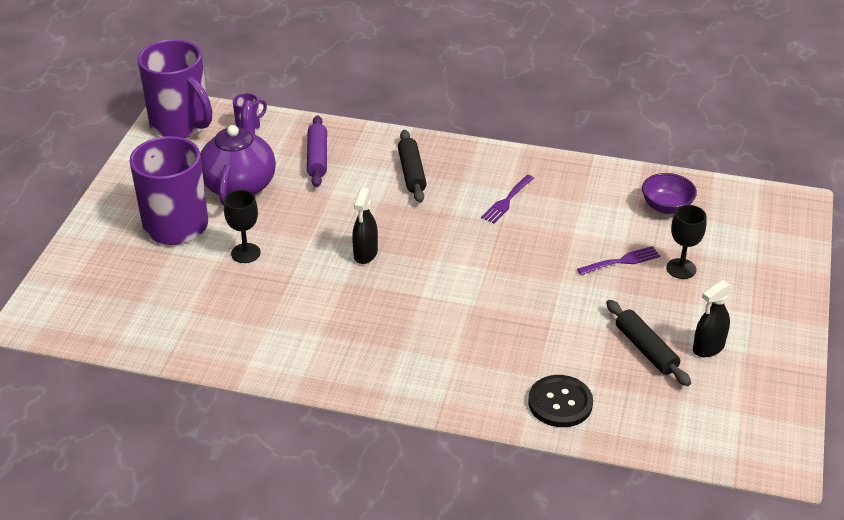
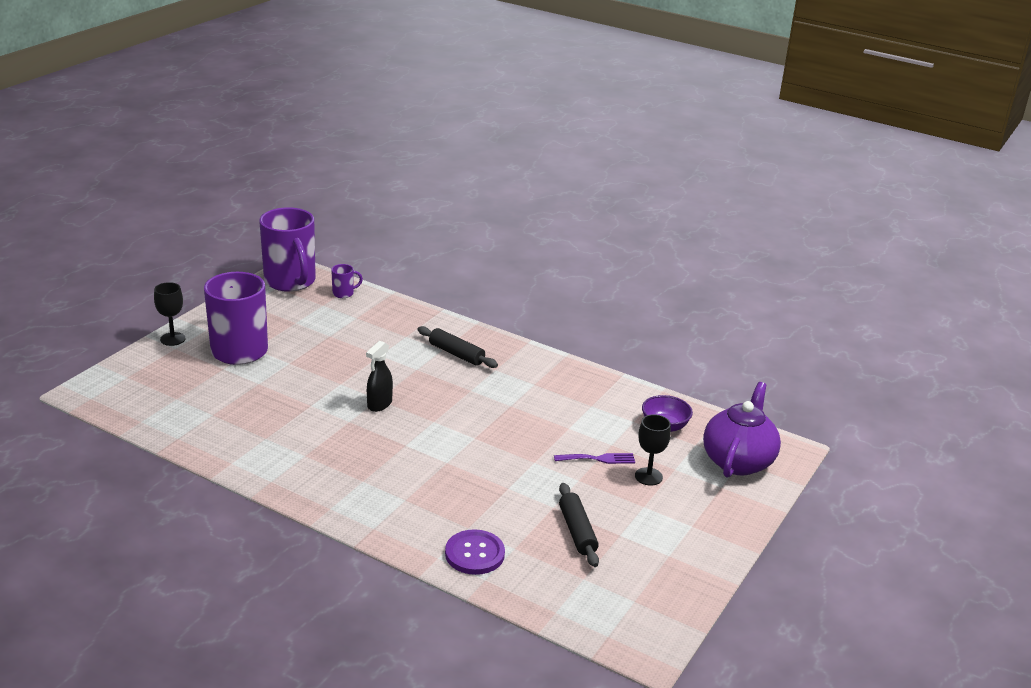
camera: 15 degrees right, 10 degrees down
purple teapot [200,100,276,205] -> purple teapot moved to [703,382,781,478]
black goblet [224,190,261,263] -> black goblet moved to [154,282,186,346]
purple rolling pin [307,115,327,187] -> none
black rolling pin [398,130,427,203] -> black rolling pin turned 60 degrees counterclockwise [418,326,498,368]
purple fork [481,175,534,223] -> none
black button [528,375,593,427] -> purple button [445,529,505,575]
black spray bottle [693,280,733,357] -> none

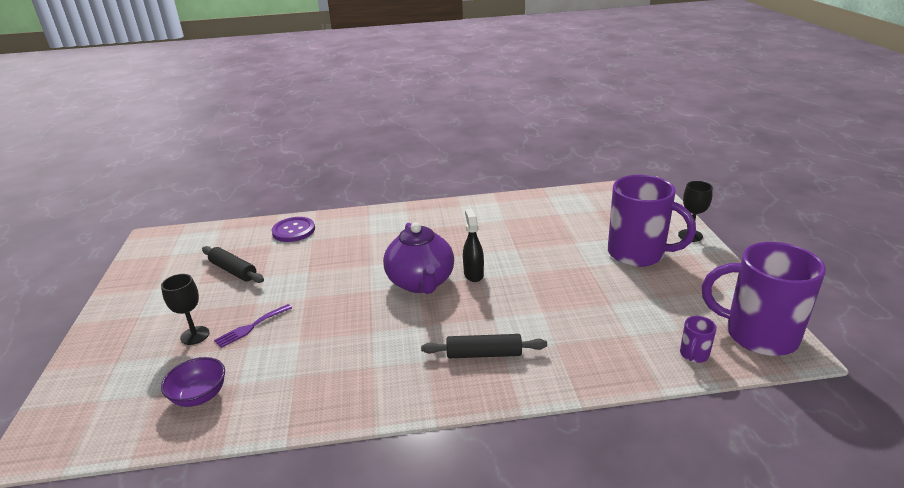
camera: 145 degrees right, 0 degrees up
purple teapot [703,382,781,478] -> purple teapot moved to [383,222,454,294]

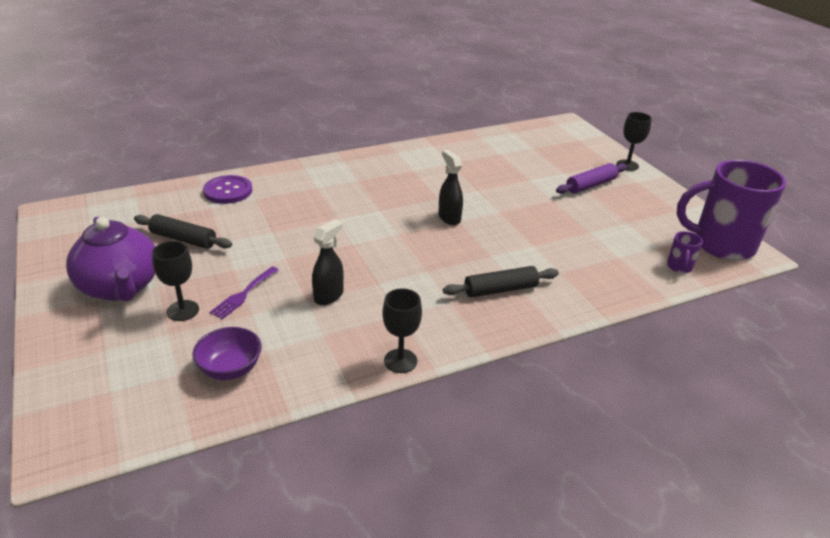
camera: 20 degrees left, 5 degrees up
purple teapot [383,222,454,294] -> purple teapot moved to [66,217,155,301]
purple mug [608,175,696,267] -> purple rolling pin [556,163,627,194]
none -> black spray bottle [312,219,344,305]
none -> black goblet [382,288,422,373]

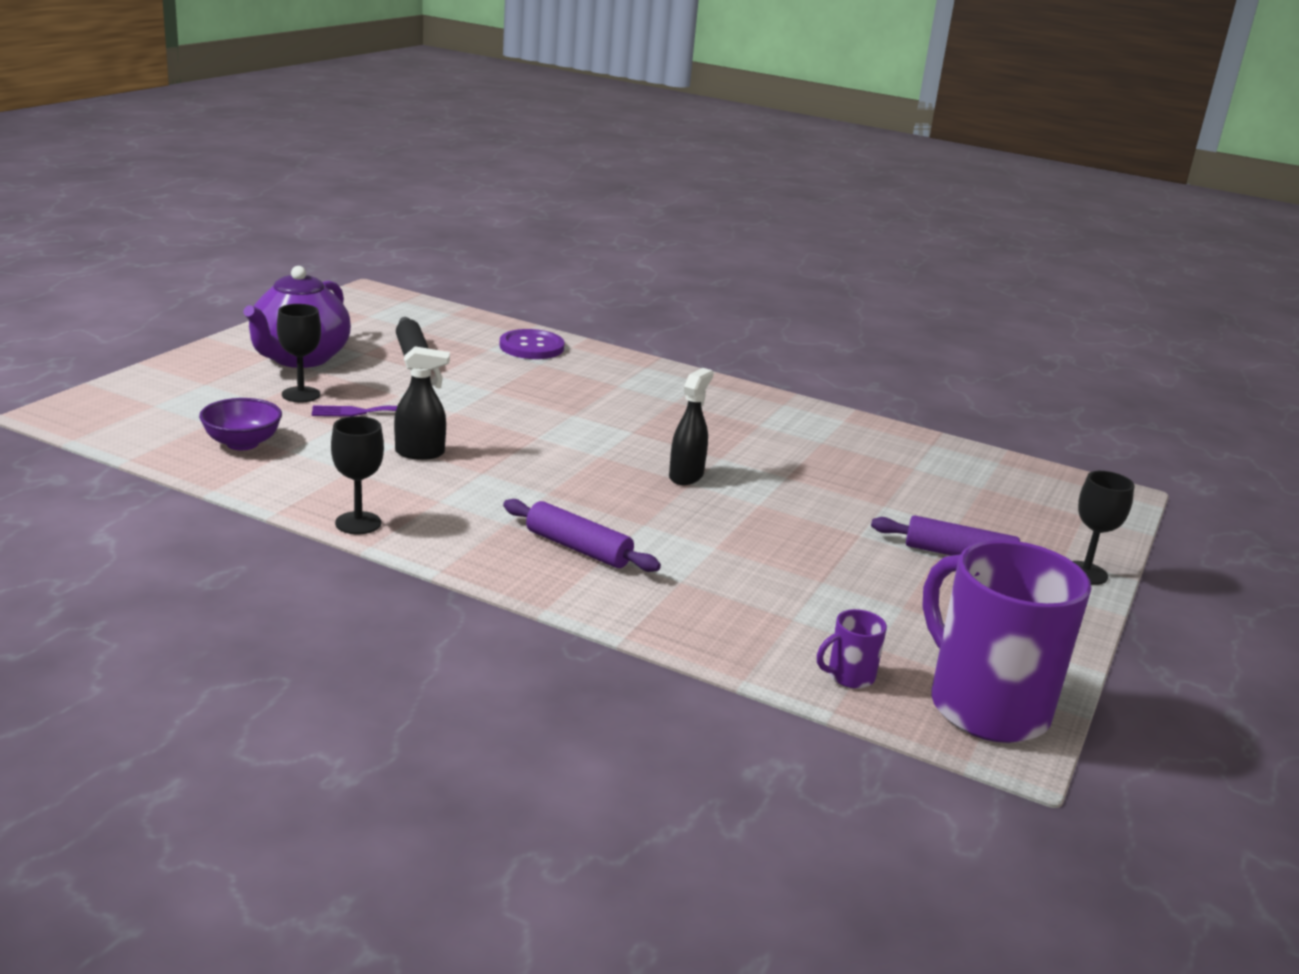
camera: 50 degrees right, 10 degrees down
black rolling pin [443,266,559,297] -> purple rolling pin [503,499,661,572]

